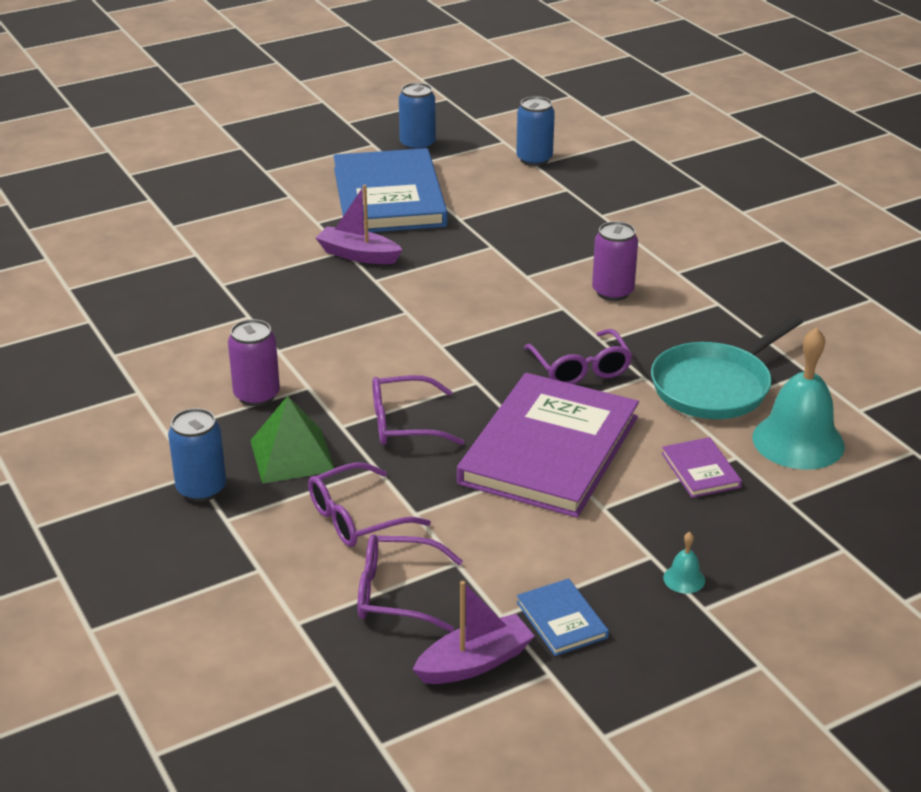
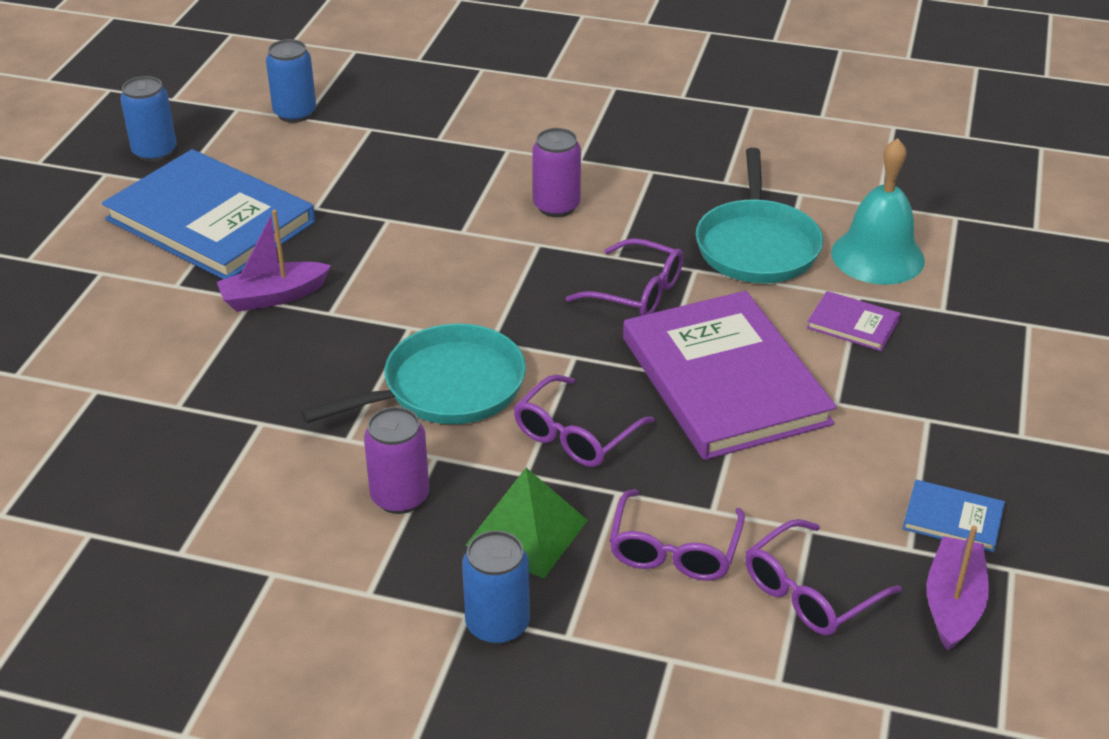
camera: 45 degrees left, 5 degrees up
turquoise bell [663,532,705,594] -> none
none -> turquoise pan [301,323,526,424]

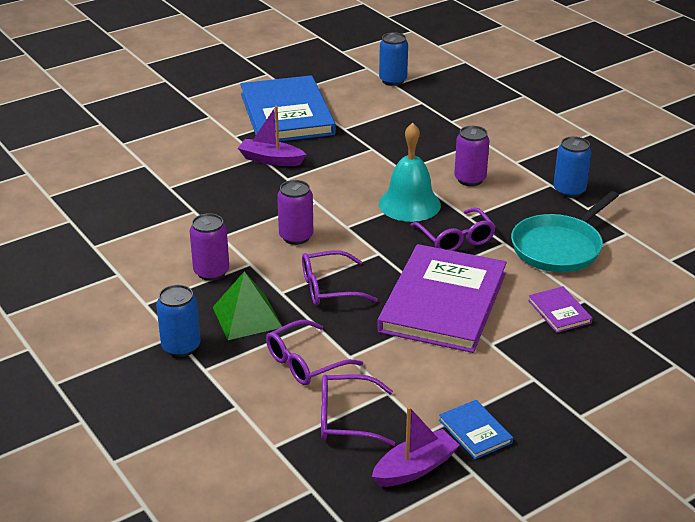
camera: 40 degrees right, 5 degrees down
blue can [120,76,177,162] -> blue can moved to [554,136,591,198]
turquoise pan [301,323,526,424] -> purple can [277,180,313,245]
turquoise bell [831,138,925,285] -> turquoise bell moved to [379,123,441,222]

